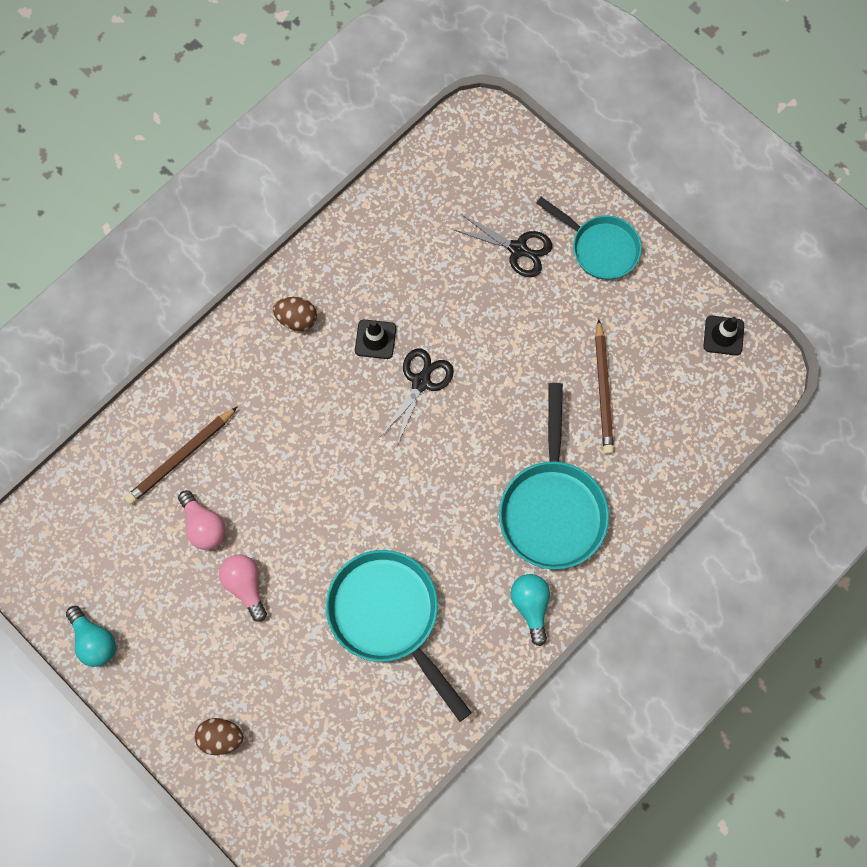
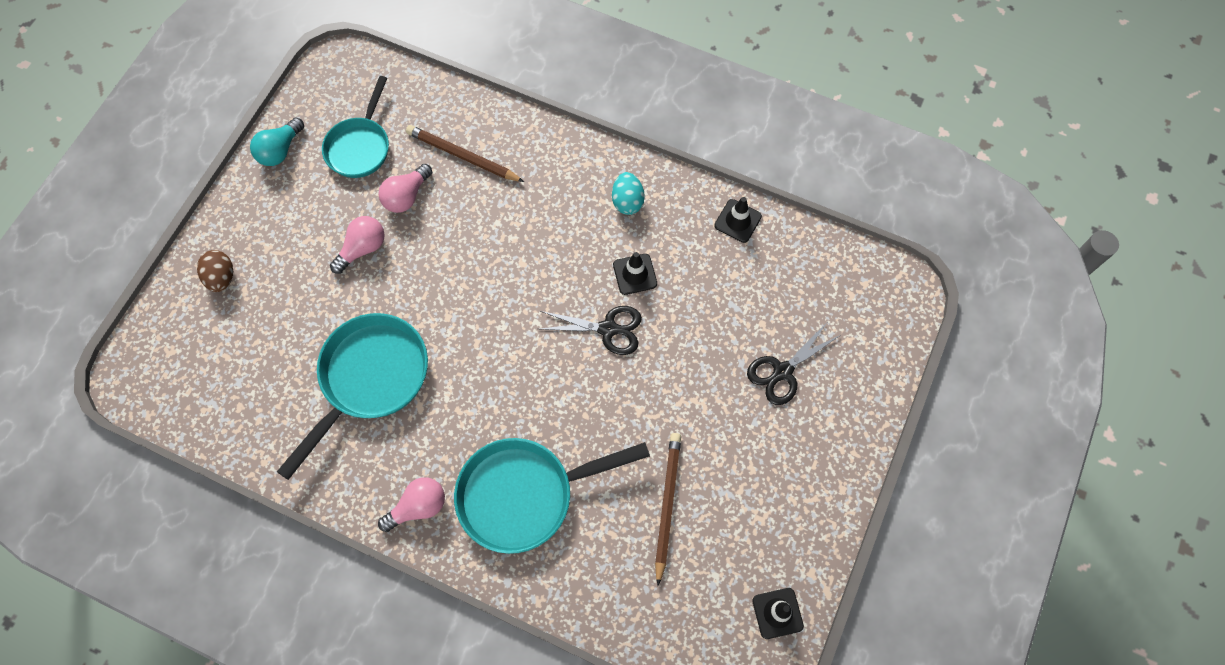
camera: 70 degrees right, 5 degrees down
brown egg [273,297,317,331] -> turquoise egg [612,172,645,215]
black scissors [454,214,552,277] -> black scissors turned 45 degrees clockwise [747,323,841,405]
turquoise light bulb [511,574,550,646] -> pink light bulb [378,477,445,532]
turquoise pan [536,197,642,280] -> turquoise pan moved to [322,76,389,178]
brown pencil [595,319,614,454] -> brown pencil turned 120 degrees clockwise [655,433,681,586]
none -> black traffic cone [714,197,762,243]

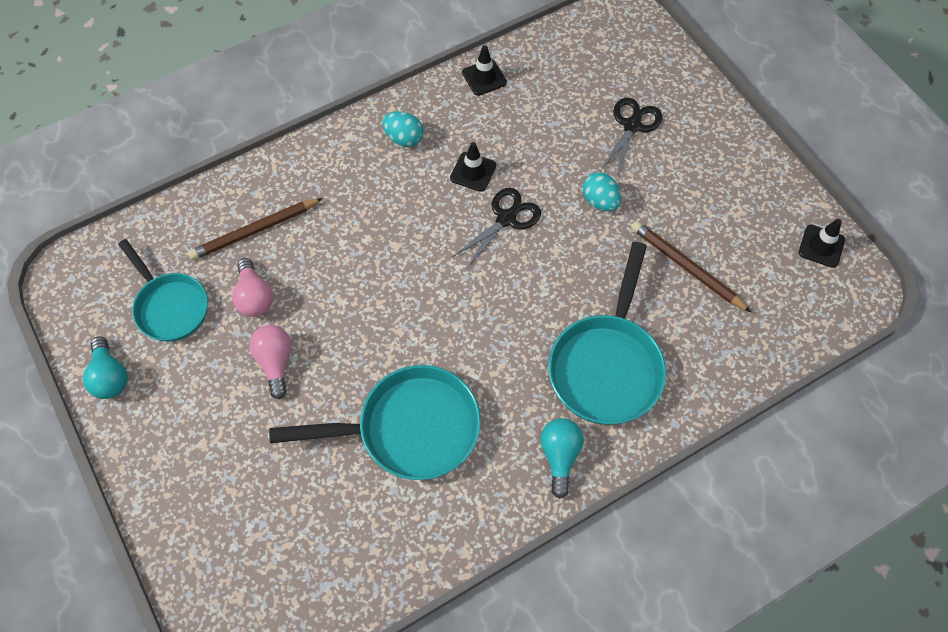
camera: 55 degrees left, 5 degrees down
brown egg [197,250,233,292] -> none
turquoise pan [277,313,428,480] -> turquoise pan turned 105 degrees clockwise [269,365,481,480]
pink light bulb [378,477,445,532] -> turquoise light bulb [541,418,584,499]
black scissors [747,323,841,405] -> black scissors turned 150 degrees counterclockwise [600,97,662,177]
none -> turquoise egg [582,172,621,211]

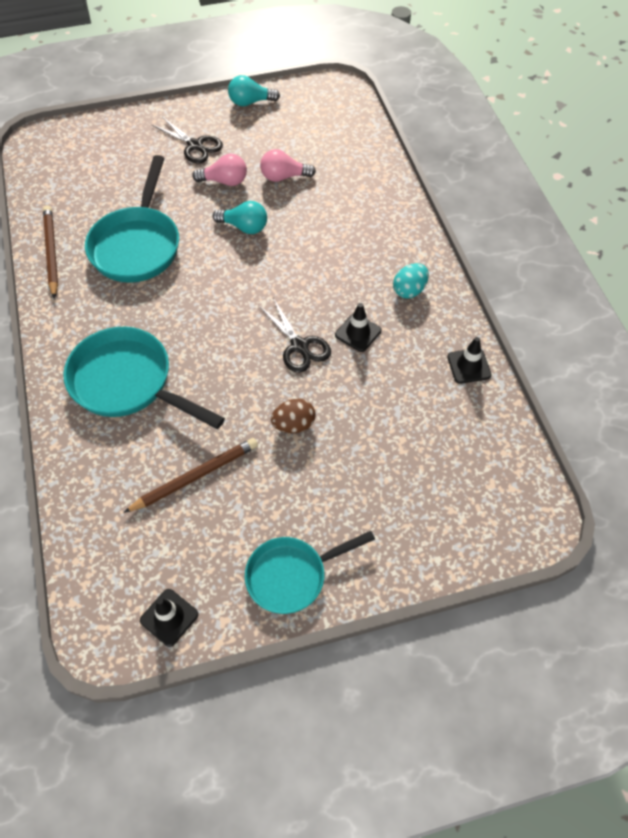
camera: 105 degrees right, 5 degrees down
turquoise pan [118,239,208,342] -> turquoise pan moved to [245,531,375,614]
brown pencil [188,198,323,260] -> brown pencil moved to [43,205,58,299]
turquoise light bulb [541,418,584,499] -> turquoise light bulb moved to [213,201,267,234]
turquoise egg [582,172,621,211] -> brown egg [271,399,316,433]
black scissors [600,97,662,177] -> black scissors moved to [152,117,223,164]

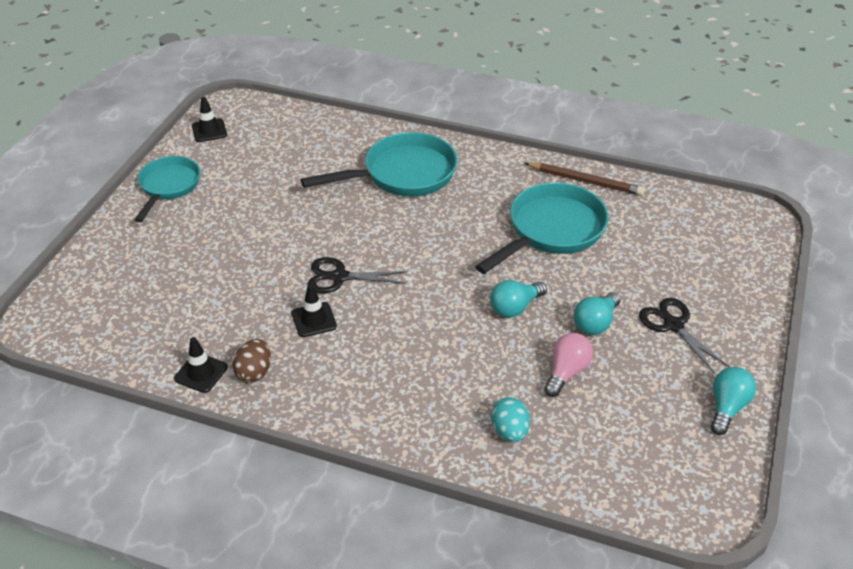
camera: 125 degrees right, 15 degrees down
turquoise pan [85,155,179,283] -> turquoise pan turned 90 degrees clockwise [475,183,608,274]
brown pencil [123,438,258,513] -> none
black scissors [152,117,223,164] -> black scissors turned 75 degrees clockwise [639,298,729,374]
pink light bulb [192,154,247,186] -> turquoise light bulb [574,292,621,335]
brown egg [271,399,316,433] -> brown egg moved to [233,339,271,383]
turquoise egg [393,263,429,299] -> turquoise egg moved to [491,397,530,442]

